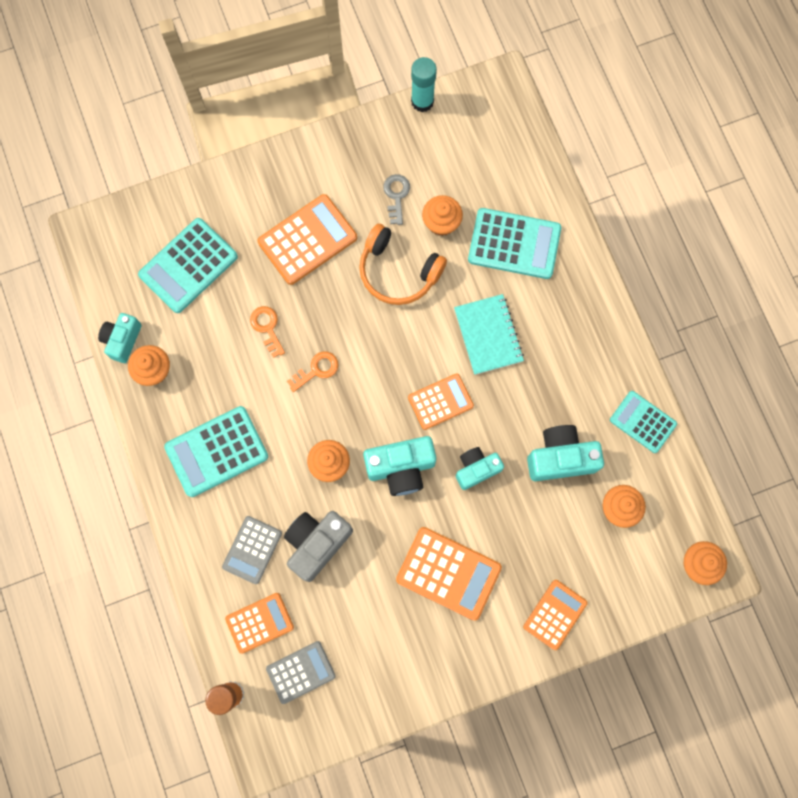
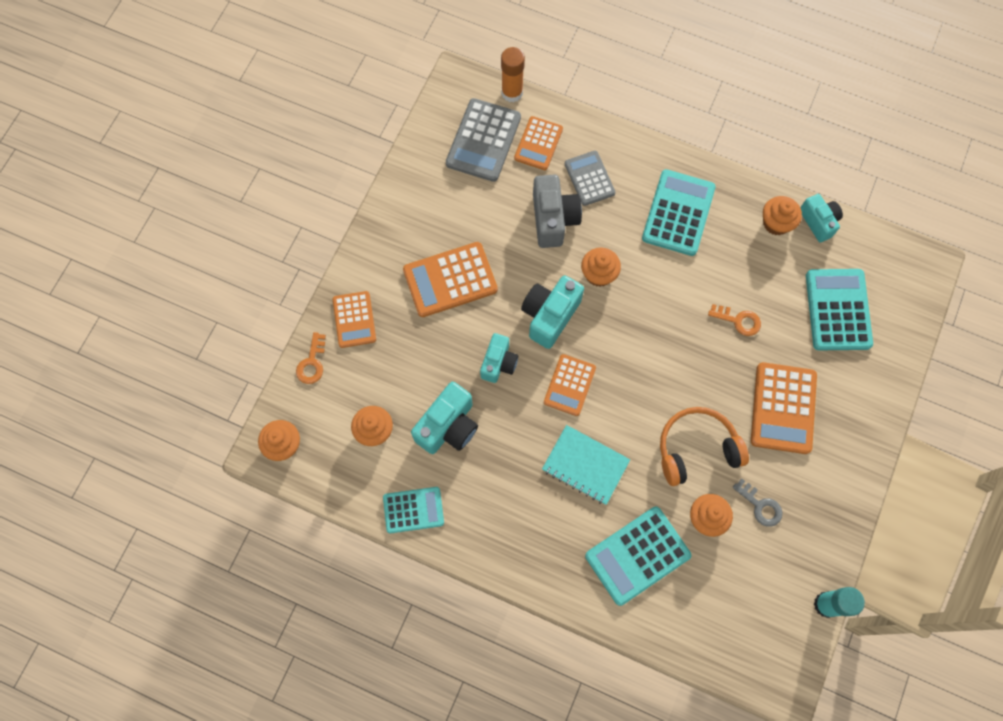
camera: 135 degrees right, 5 degrees down
grey calculator [266,641,336,704] -> grey calculator [446,98,521,182], size x1.55
orange key [287,351,339,392] -> orange key moved to [296,332,326,384]

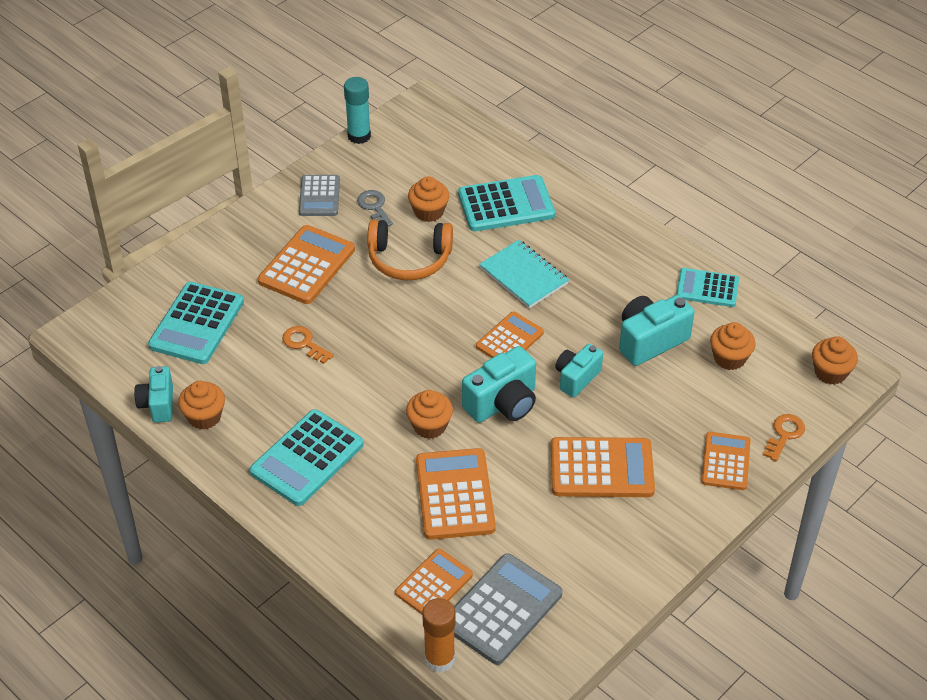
camera: 160 degrees left, 25 degrees down
grey camera [533,174,582,248] -> orange calculator [416,448,496,540]
grey calculator [565,151,615,206] -> grey calculator moved to [299,175,340,216]

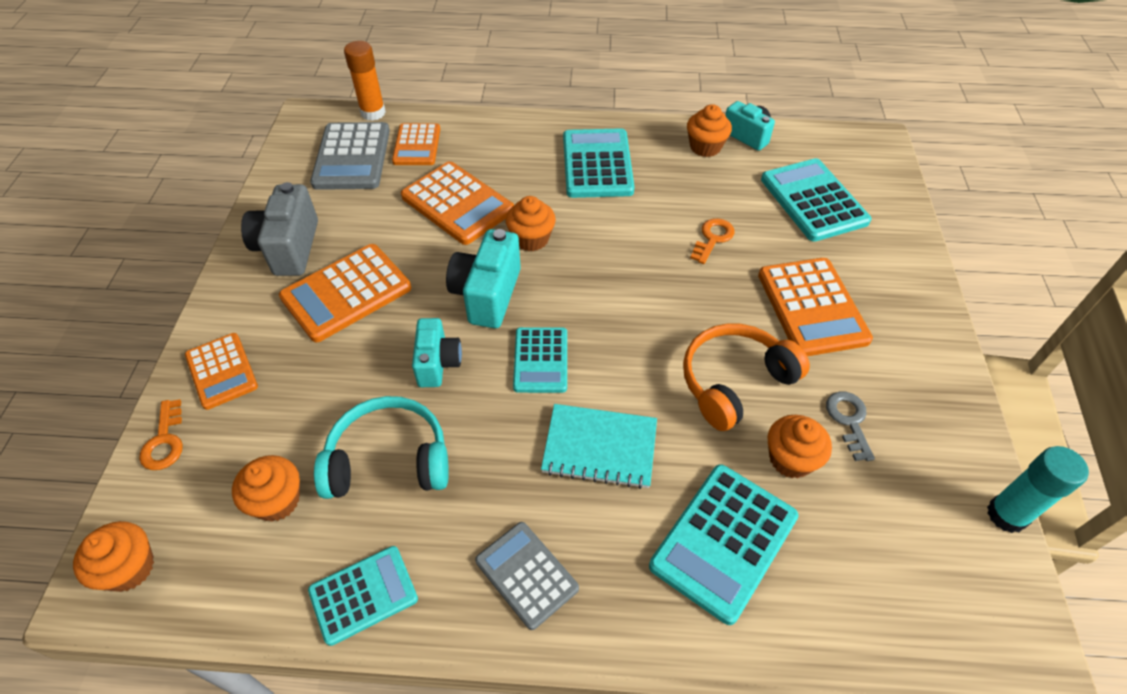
camera: 140 degrees right, 5 degrees up
orange key [282,326,334,364] -> orange key turned 60 degrees counterclockwise [690,218,735,264]
grey calculator [299,175,340,216] -> grey calculator moved to [475,522,579,630]
grey key [357,190,393,226] -> grey key turned 120 degrees counterclockwise [826,392,875,461]
orange calculator [476,312,544,358] -> turquoise calculator [513,327,567,393]
turquoise camera [619,295,695,366] -> turquoise headphones [314,396,449,499]
none -> grey camera [241,182,318,276]

